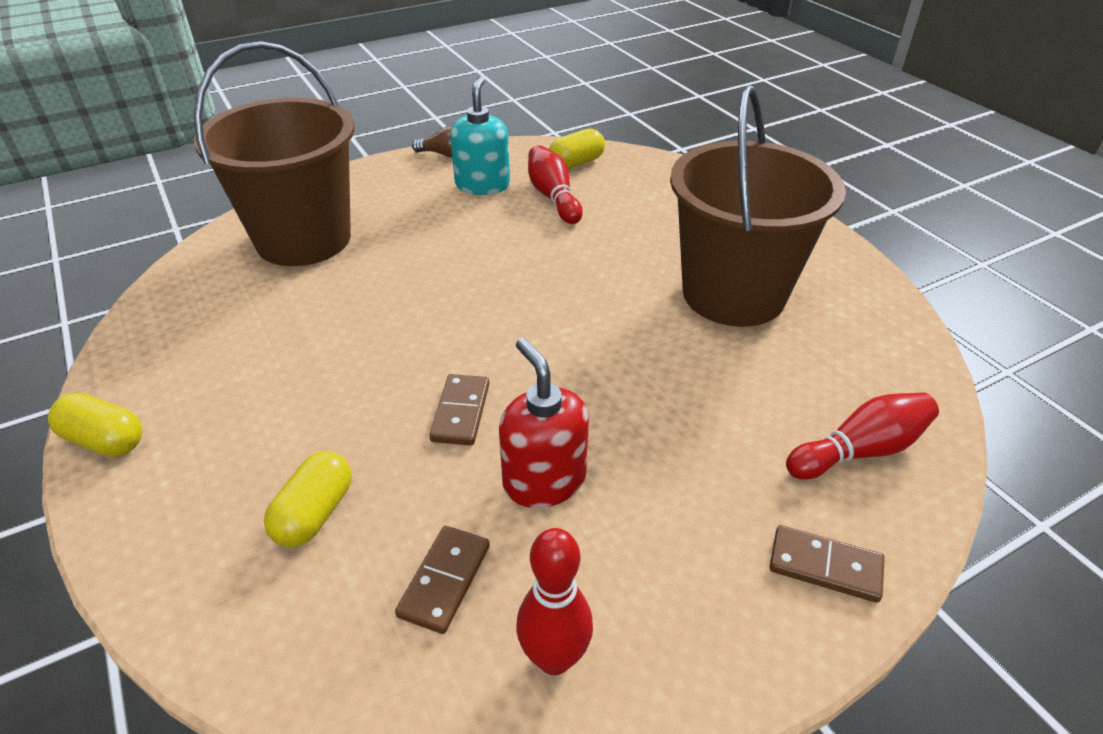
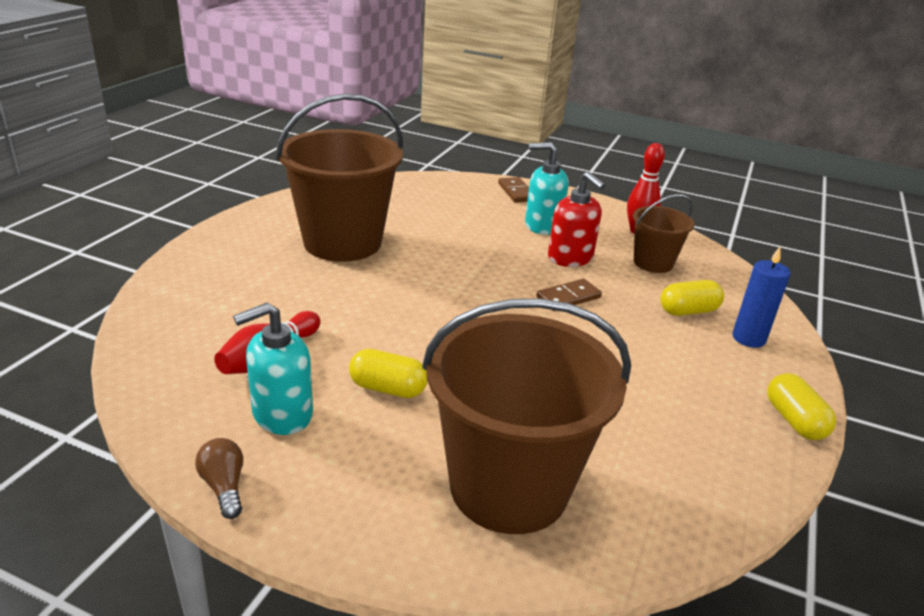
camera: 130 degrees left, 10 degrees down
brown domino [395,526,490,634] -> brown bucket [633,194,695,273]
red soap dispenser [499,338,589,508] -> red soap dispenser turned 60 degrees counterclockwise [548,171,606,267]
yellow capsule [549,128,605,169] -> yellow capsule moved to [349,349,428,398]
red bowling pin [786,392,939,480] -> none
none -> turquoise soap dispenser [525,142,569,235]
none -> blue candle [732,247,790,348]

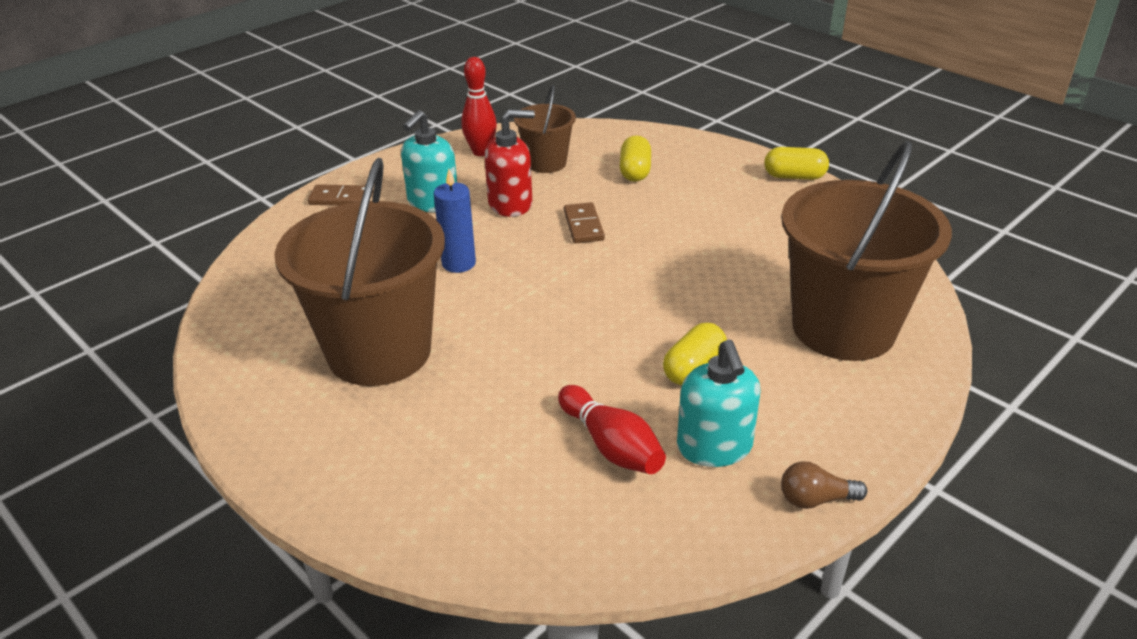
camera: 65 degrees left, 5 degrees up
blue candle [732,247,790,348] -> blue candle moved to [434,169,476,273]

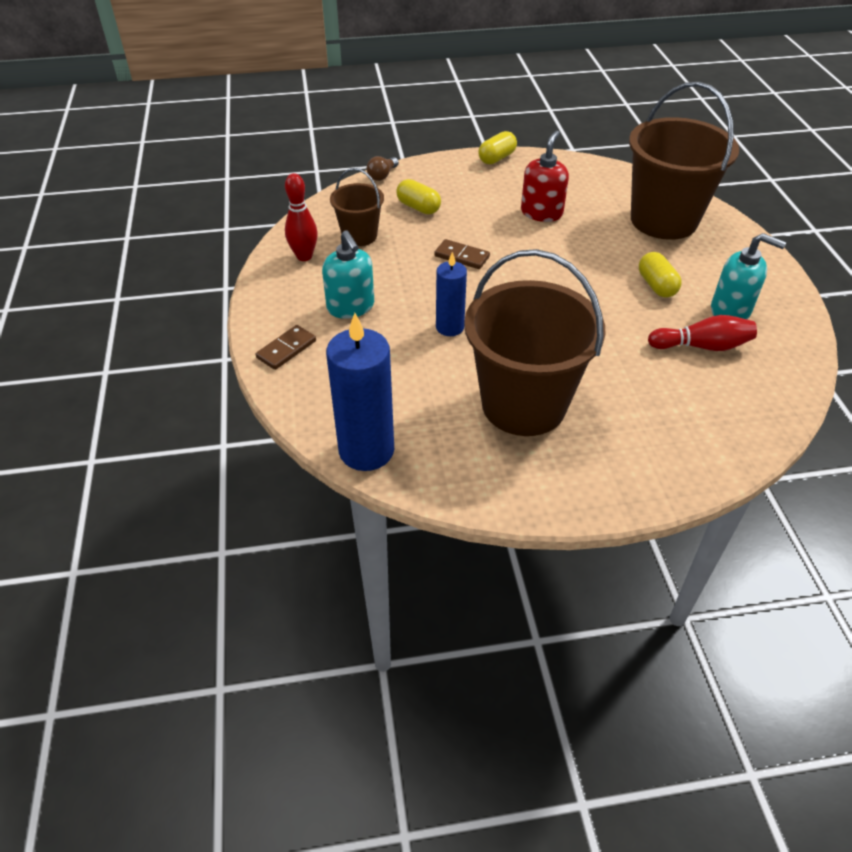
camera: 55 degrees left, 10 degrees up
red soap dispenser [484,109,535,217] -> red soap dispenser moved to [521,130,569,222]
brown light bulb [781,461,867,509] -> brown light bulb moved to [367,156,399,181]
none -> blue candle [326,313,394,471]

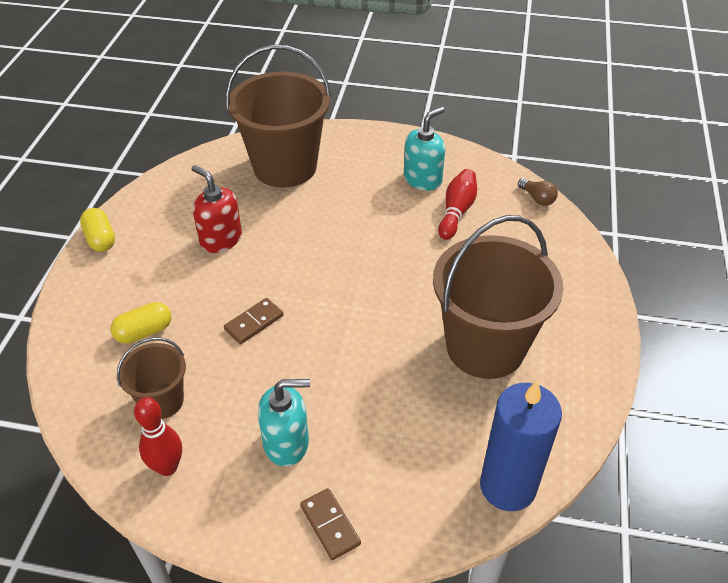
camera: 70 degrees left, 0 degrees up
brown light bulb [367,156,399,181] -> brown light bulb moved to [518,178,558,206]
blue candle [436,252,467,336] -> none
yellow capsule [639,252,682,298] -> none

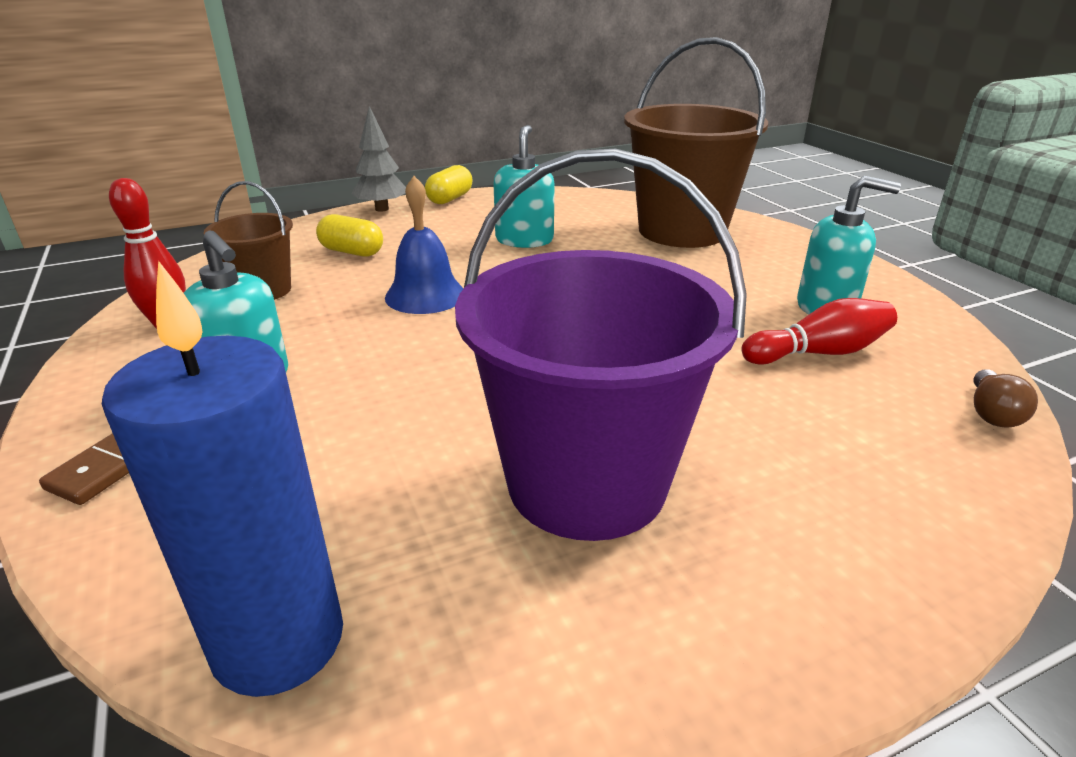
camera: 55 degrees right, 15 degrees down
red soap dispenser [191,165,242,253] -> turquoise soap dispenser [493,125,555,248]
brown domino [224,298,284,344] -> blue bell [385,176,464,314]
brown bucket [433,215,563,379] -> purple bucket [455,149,747,541]
none -> grey tree [351,106,406,212]

